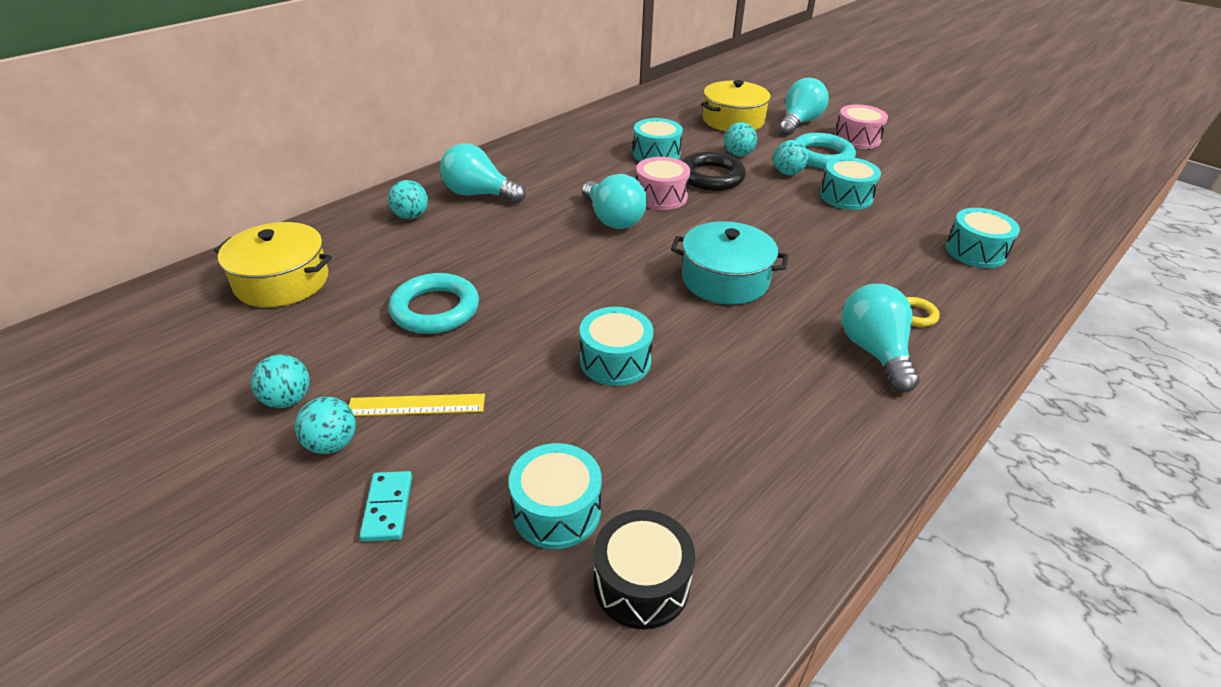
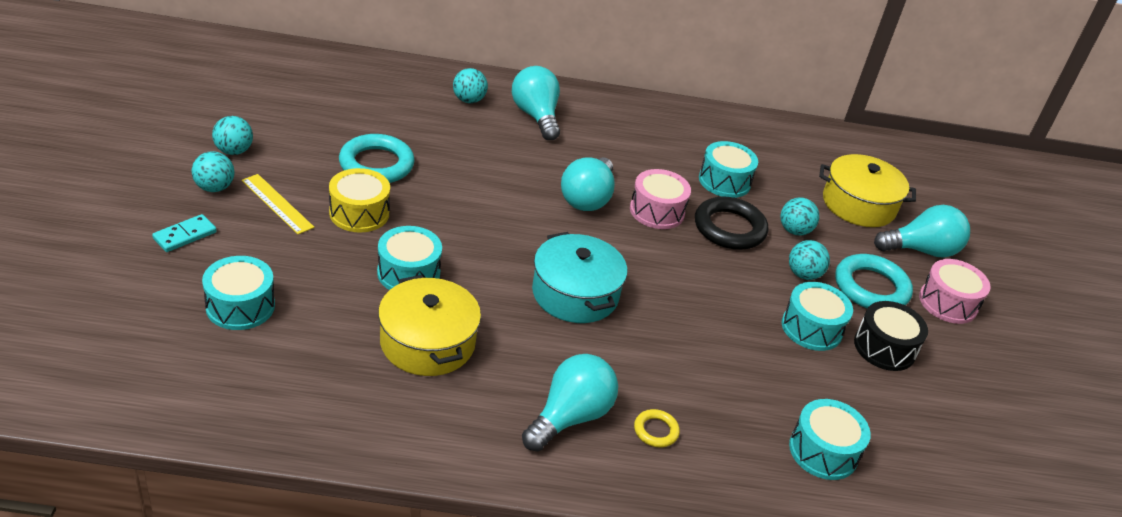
camera: 45 degrees right, 0 degrees up
yellow pot [214,222,332,307] -> yellow pot moved to [378,275,481,376]
black drum [593,510,695,629] -> black drum moved to [854,301,928,371]
none -> yellow drum [329,168,390,232]

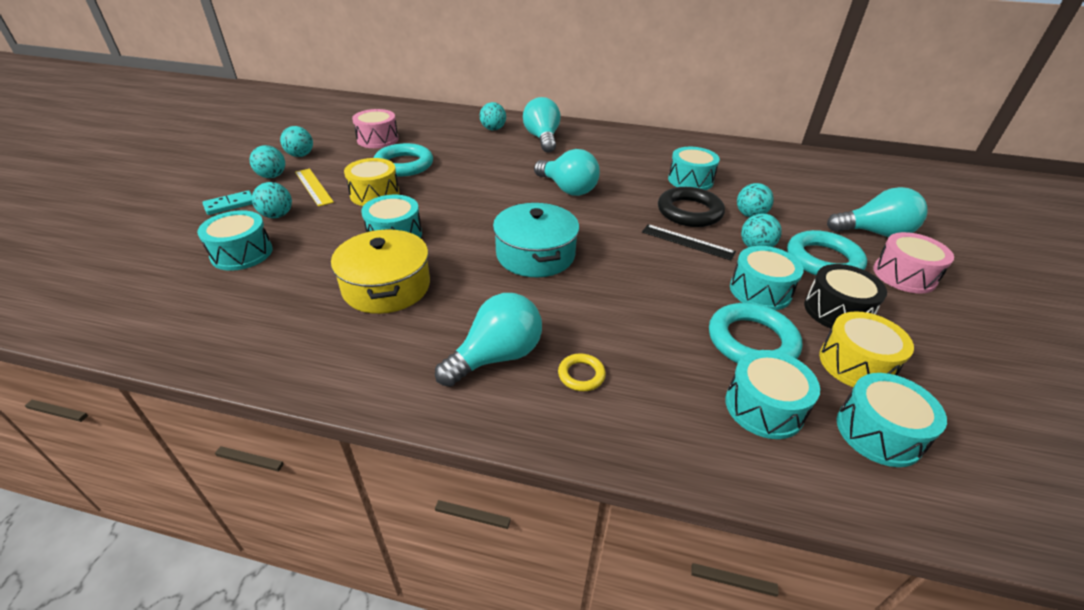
camera: 15 degrees right, 0 degrees up
turquoise light bulb [561,157,615,211] -> turquoise light bulb turned 75 degrees counterclockwise [534,149,600,196]
pink drum [630,169,691,229] -> pink drum moved to [352,109,399,148]
yellow pot [819,154,916,227] -> none
none -> turquoise ball [252,182,292,218]
none -> black ruler [642,224,736,260]
none -> turquoise ring [709,303,802,363]
none -> yellow drum [819,311,914,387]
none -> turquoise drum [837,373,947,467]

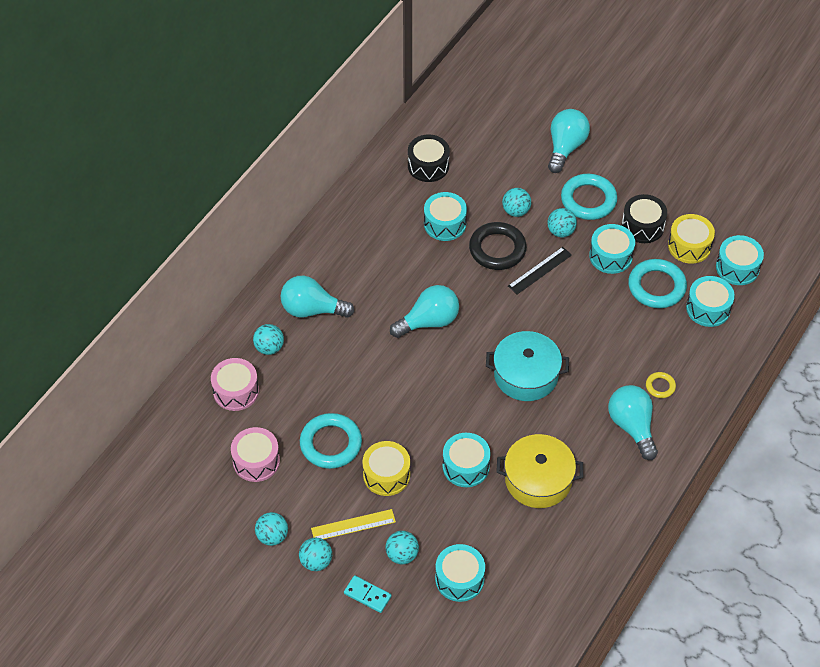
camera: 70 degrees left, 15 degrees up
turquoise domino [202,190,253,215] -> turquoise domino turned 45 degrees counterclockwise [344,575,391,613]
pink drum [873,232,954,294] -> pink drum moved to [211,358,259,411]
none -> black drum [408,135,450,182]

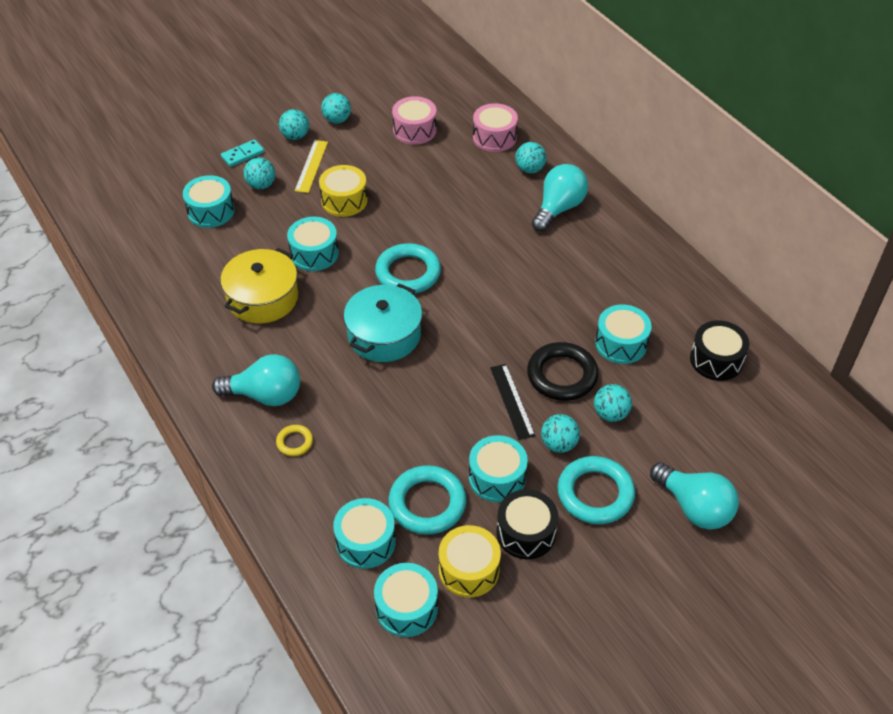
camera: 115 degrees right, 5 degrees down
turquoise ring [300,413,362,469] -> turquoise ring moved to [375,243,441,294]
turquoise light bulb [390,285,459,338] -> none

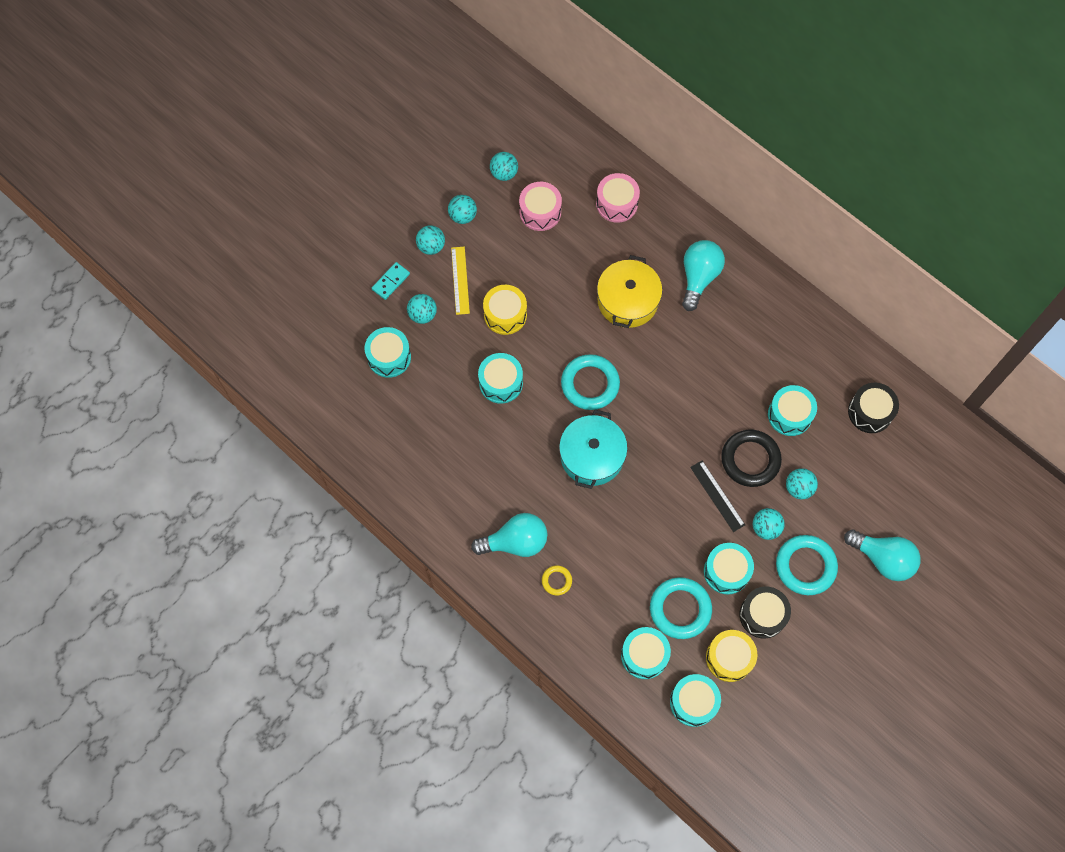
camera: 15 degrees left, 20 degrees up
yellow pot [220,248,298,323] -> yellow pot moved to [597,255,662,328]
turquoise ball [515,142,547,173] -> turquoise ball moved to [490,152,518,181]

